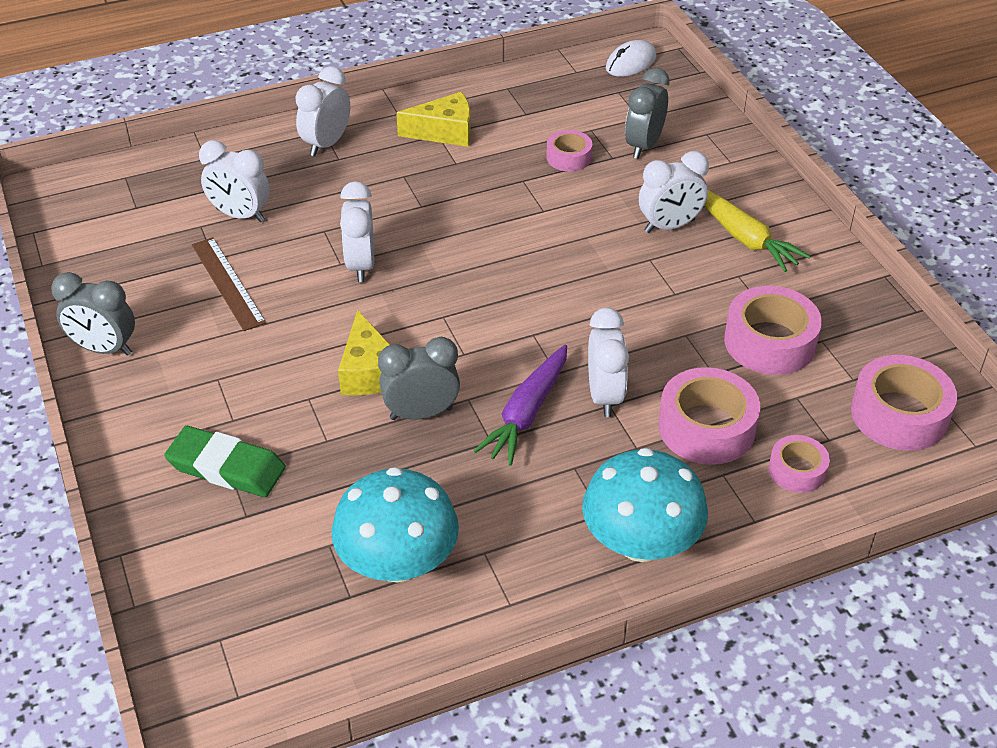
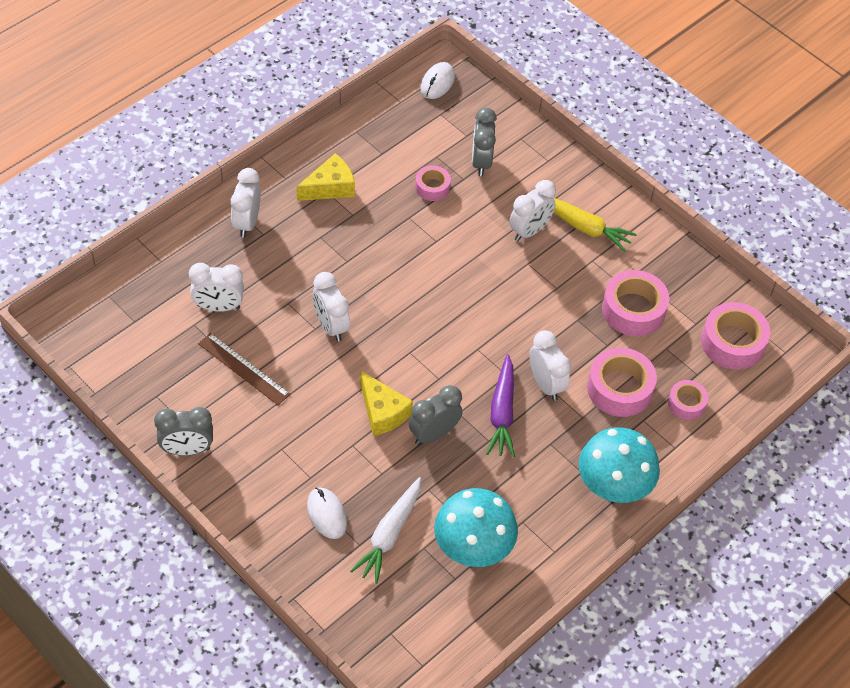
camera: 25 degrees left, 10 degrees up
green eraser [164,426,286,497] -> white mouse [307,487,347,539]
none -> white carrot [350,477,421,584]

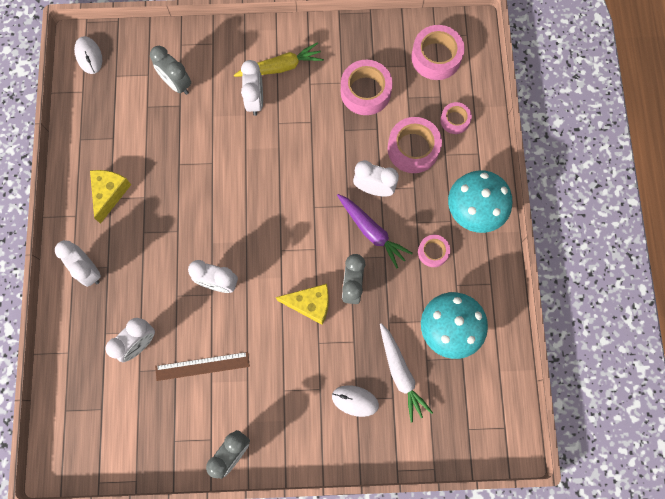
camera: 45 degrees left, 20 degrees up
pink tape [415,165,451,201] -> pink tape moved to [418,235,450,267]

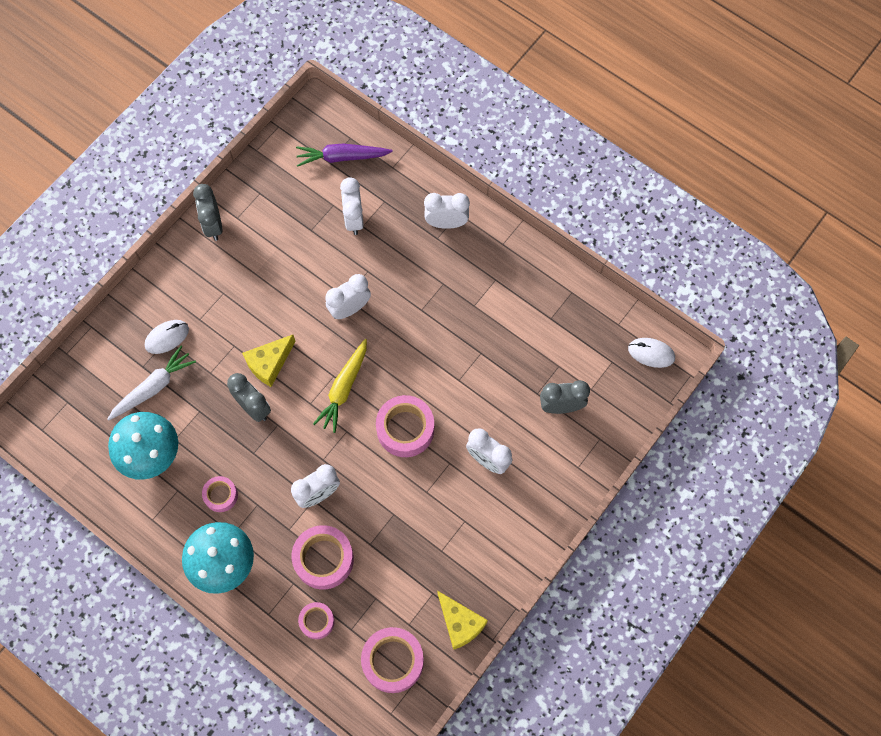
camera: 130 degrees right, 5 degrees down
yellow cheese [90,170,131,224] -> yellow cheese moved to [438,591,488,650]
brown ruler [155,352,250,381] -> none
yellow carrot [234,42,324,77] -> yellow carrot moved to [313,339,367,433]
purple carrot [337,194,413,269] -> purple carrot moved to [296,143,393,167]
pink tape [341,60,393,115] -> pink tape moved to [376,395,434,457]
white carrot [380,323,433,423] -> white carrot turned 120 degrees clockwise [107,346,196,421]

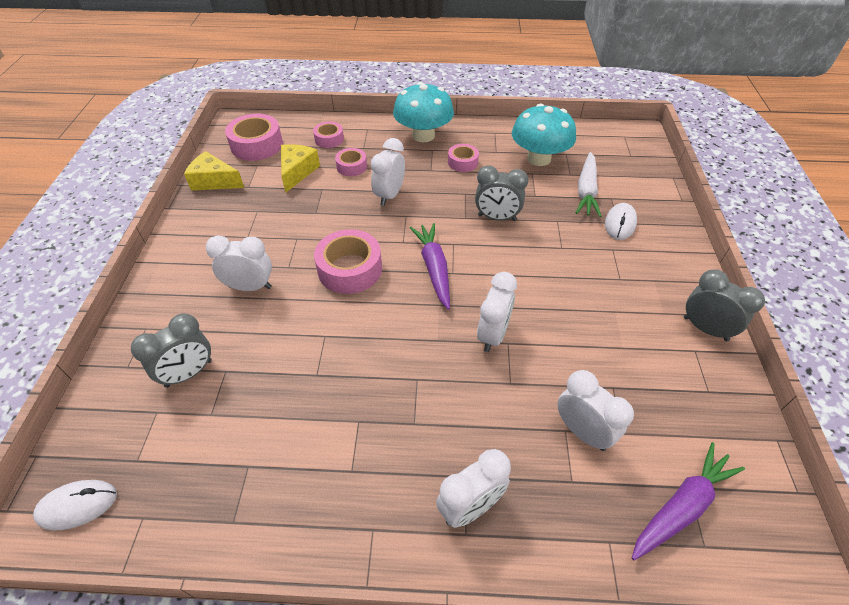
camera: 145 degrees right, 20 degrees down
yellow cheese [242,335,296,387] -> yellow cheese moved to [281,144,320,192]
pink tape [291,525,354,589] -> pink tape [335,148,367,176], size x0.57
yellow carrot [313,339,367,433] -> purple carrot [410,223,450,310]

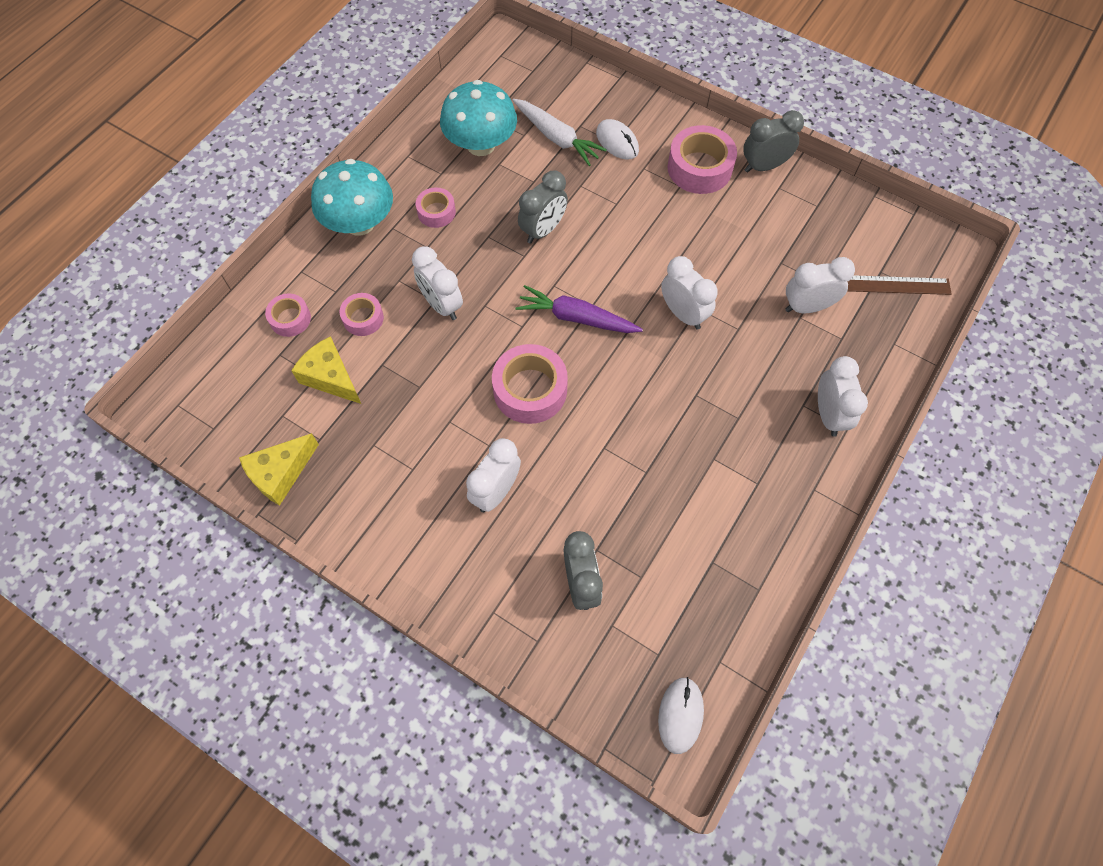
camera: 60 degrees left, 15 degrees up
pink tape [225,114,283,161] -> pink tape moved to [667,125,737,194]
purple carrot [632,442,745,561] -> brown ruler [847,275,952,295]

